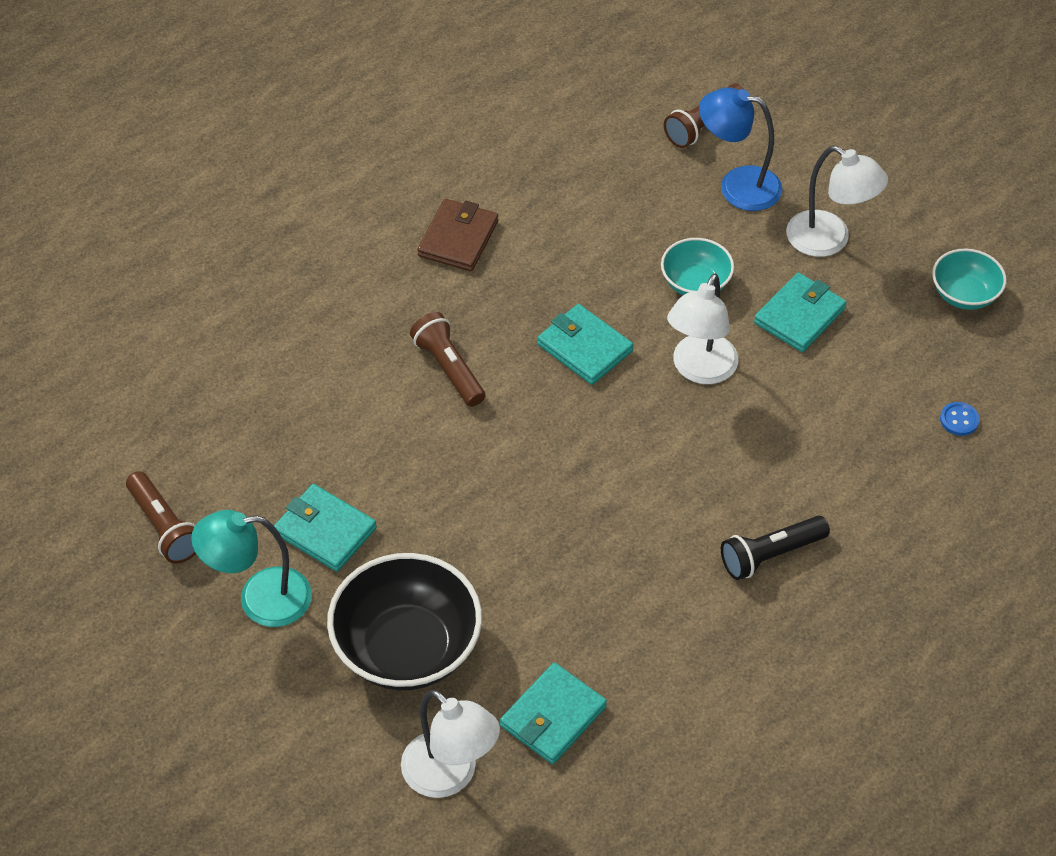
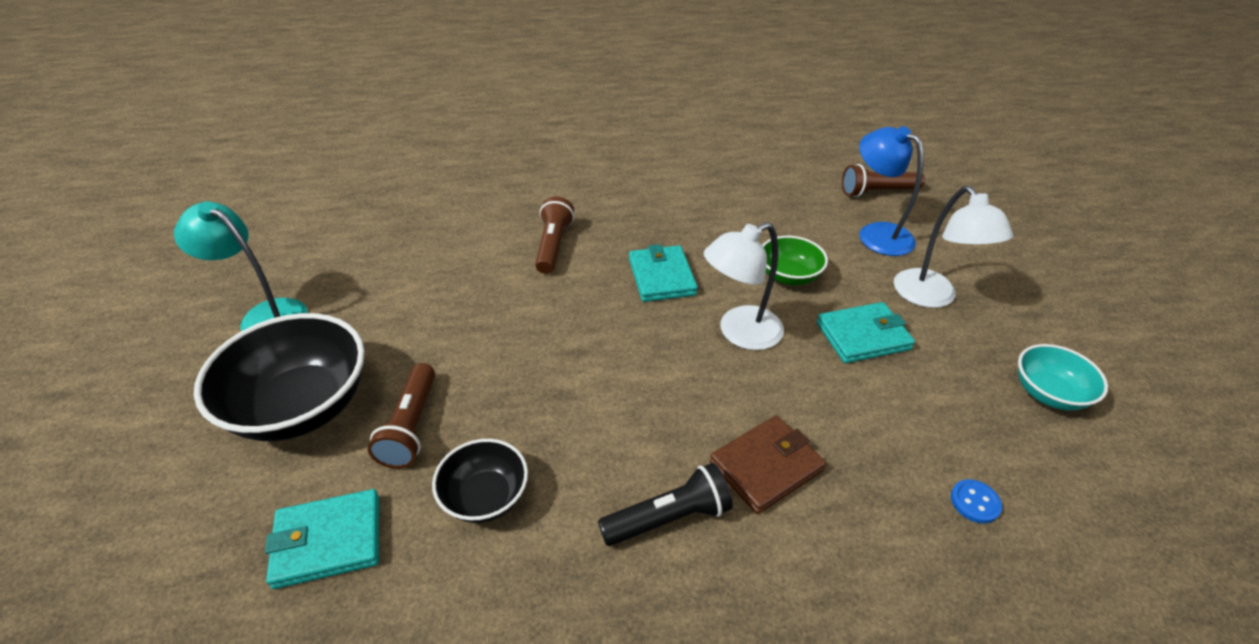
camera: 35 degrees right, 10 degrees down
brown flashlight [126,471,196,564] -> brown flashlight moved to [368,363,435,469]
turquoise wallet [274,484,377,572] -> none
white lamp [401,690,500,798] -> none
brown wallet [417,199,498,271] -> brown wallet moved to [710,415,826,514]
turquoise bowl [661,238,734,295] -> green bowl [762,236,828,286]
black flashlight [721,516,830,580] -> black flashlight turned 150 degrees clockwise [598,463,733,546]
none -> black bowl [432,439,528,523]

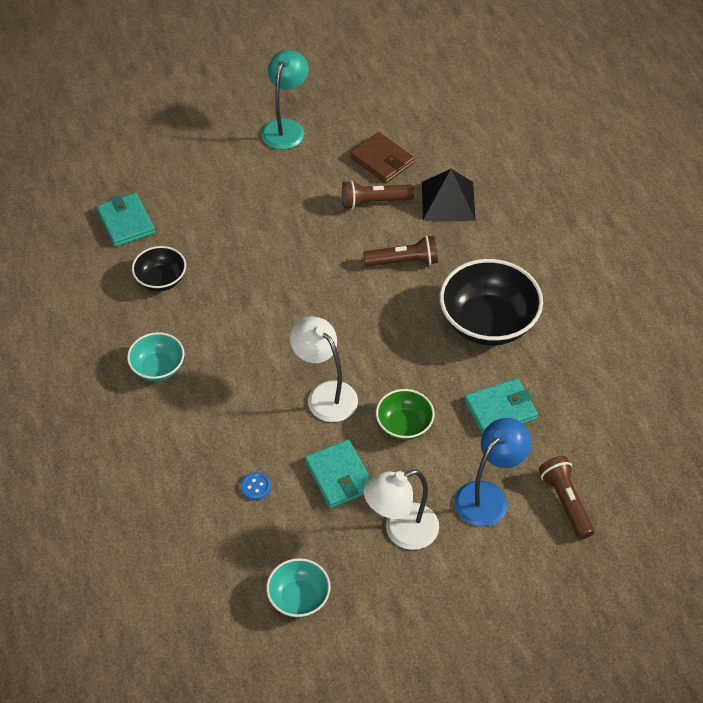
camera: 80 degrees right, 10 degrees up
black bowl [194,313,365,441] -> black bowl moved to [440,259,543,346]
brown flashlight [368,363,435,469] -> brown flashlight moved to [342,180,414,209]
black flashlight [598,463,733,546] -> turquoise bowl [127,332,184,381]
turquoise wallet [629,244,698,302] -> turquoise wallet moved to [464,378,538,434]
brown wallet [710,415,826,514] -> brown wallet moved to [350,132,415,183]
blue button [951,479,1002,524] -> blue button moved to [240,472,271,500]
none -> black pyramid [422,169,476,221]

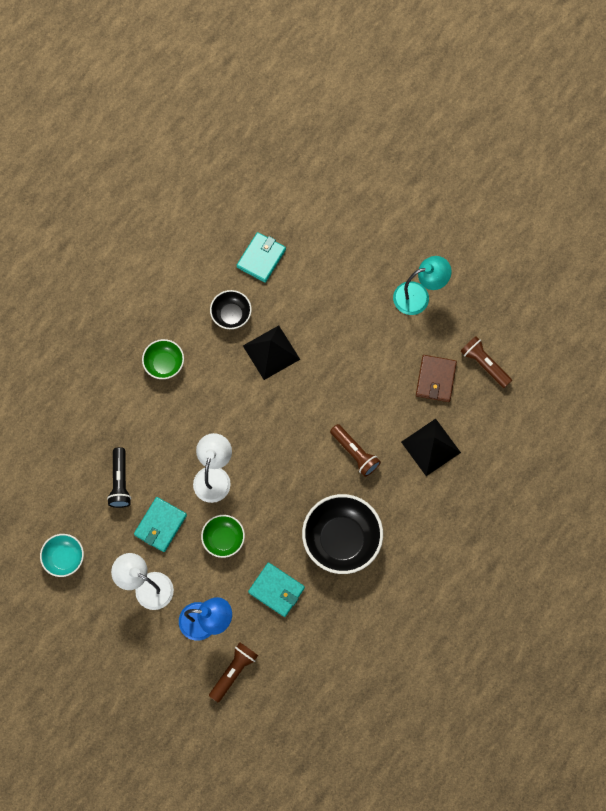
camera: 55 degrees right, 20 degrees up
turquoise bowl [127,332,184,381] -> green bowl [142,339,184,379]
blue button [240,472,271,500] -> black flashlight [107,447,132,508]
brown flashlight [342,180,414,209] -> brown flashlight moved to [461,336,512,388]
none -> black pyramid [243,325,300,380]

